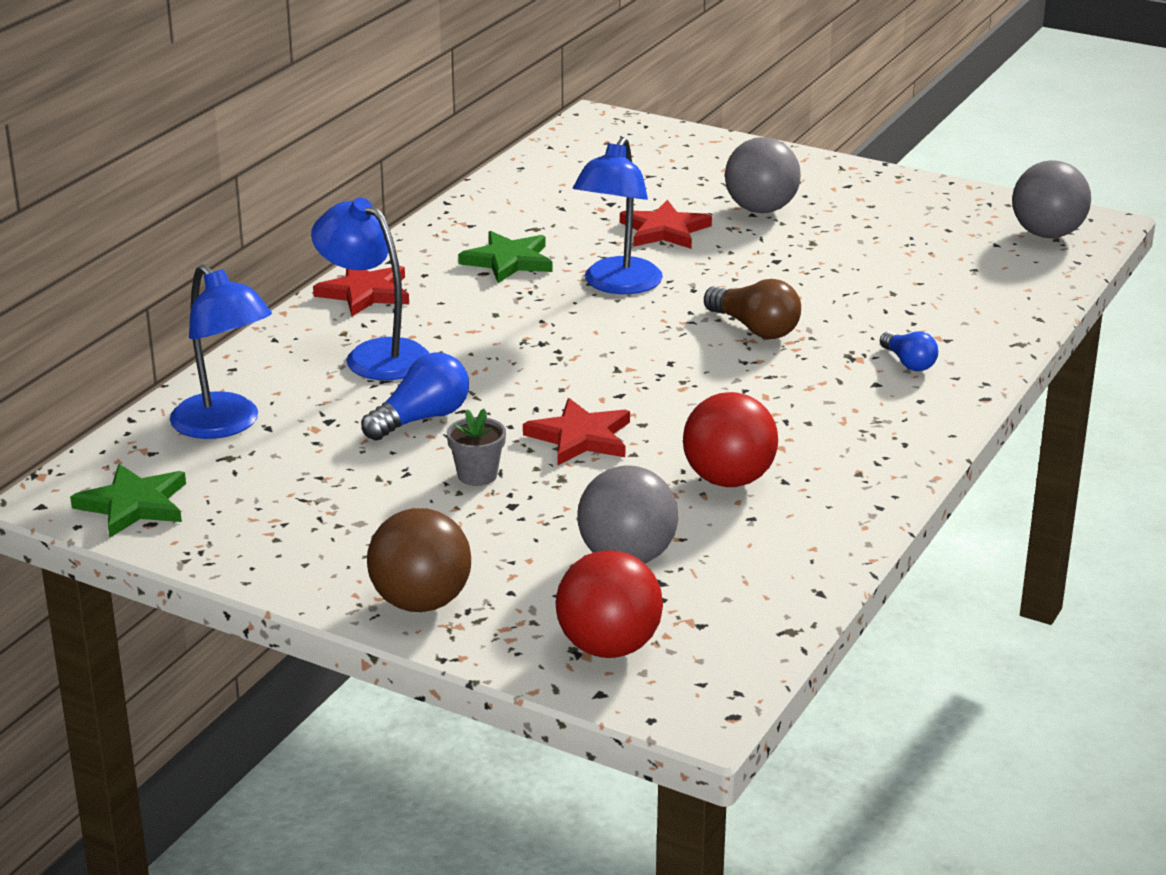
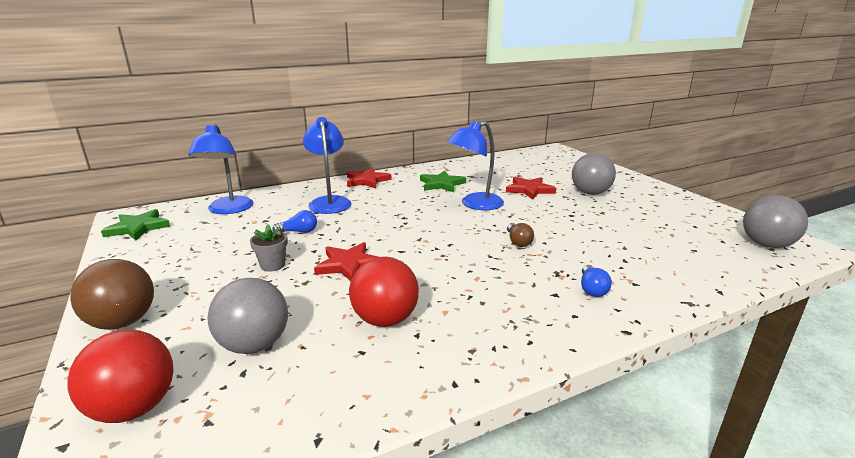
camera: 35 degrees right, 5 degrees down
blue light bulb [361,352,469,441] -> blue light bulb [272,210,317,233], size x0.65
brown light bulb [704,279,801,339] -> brown light bulb [507,223,534,247], size x0.65

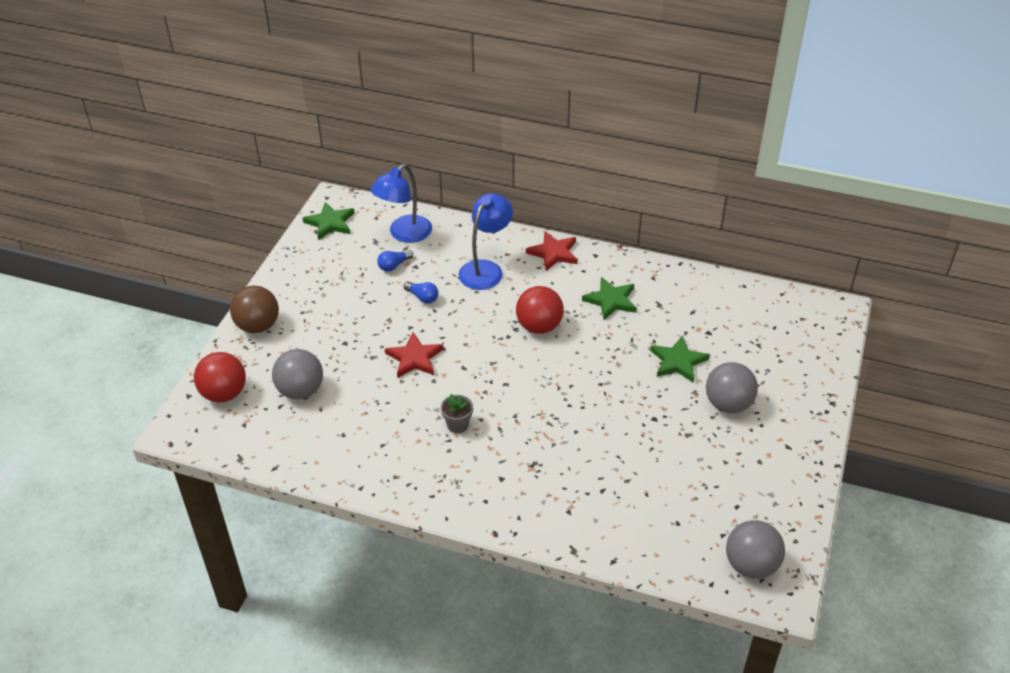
camera: 45 degrees right, 20 degrees up
grey flower pot [250,224,288,272] -> grey flower pot moved to [441,394,473,433]
red ball [349,257,419,327] -> red ball moved to [516,286,564,334]
blue lamp [447,121,504,210] -> none
red star [506,177,556,200] -> green star [650,335,709,383]
brown light bulb [507,223,534,247] -> none
blue light bulb [581,265,612,297] -> blue light bulb moved to [377,250,413,272]

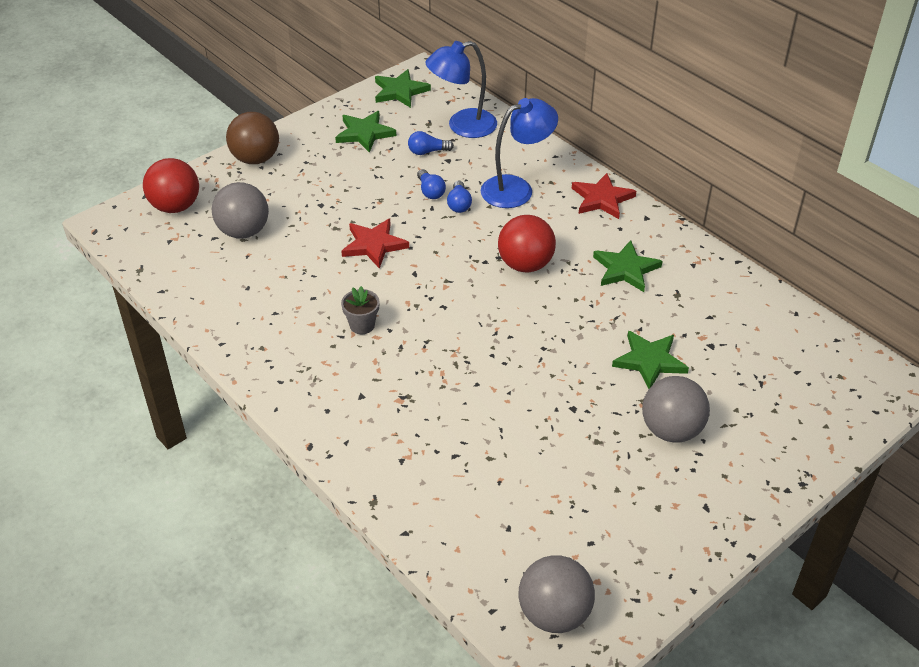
camera: 30 degrees right, 0 degrees up
none -> green star [335,111,396,153]
none -> blue light bulb [447,181,472,213]

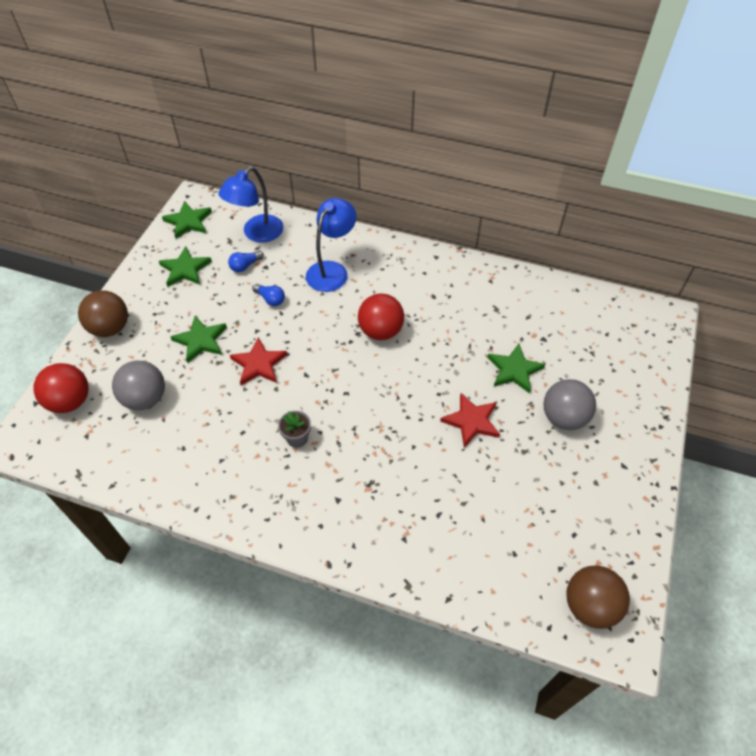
camera: 30 degrees left, 10 degrees up
blue light bulb [447,181,472,213] -> none
grey ball [519,555,595,633] -> brown ball [567,566,630,629]
red star [572,173,636,219] -> red star moved to [440,393,500,448]
green star [593,240,663,292] -> green star moved to [171,316,227,363]

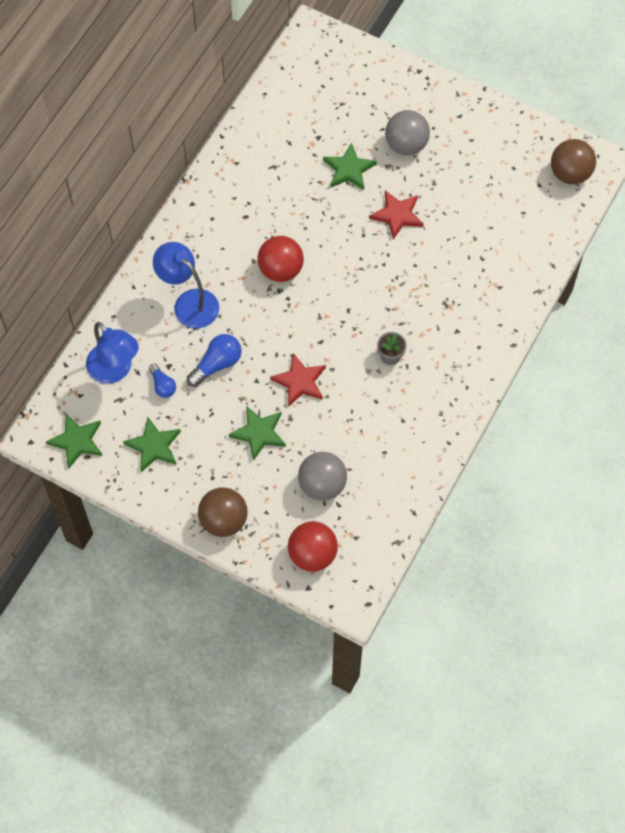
camera: 80 degrees left, 10 degrees up
blue light bulb [252,283,285,306] -> blue light bulb [187,334,241,387], size x1.55

